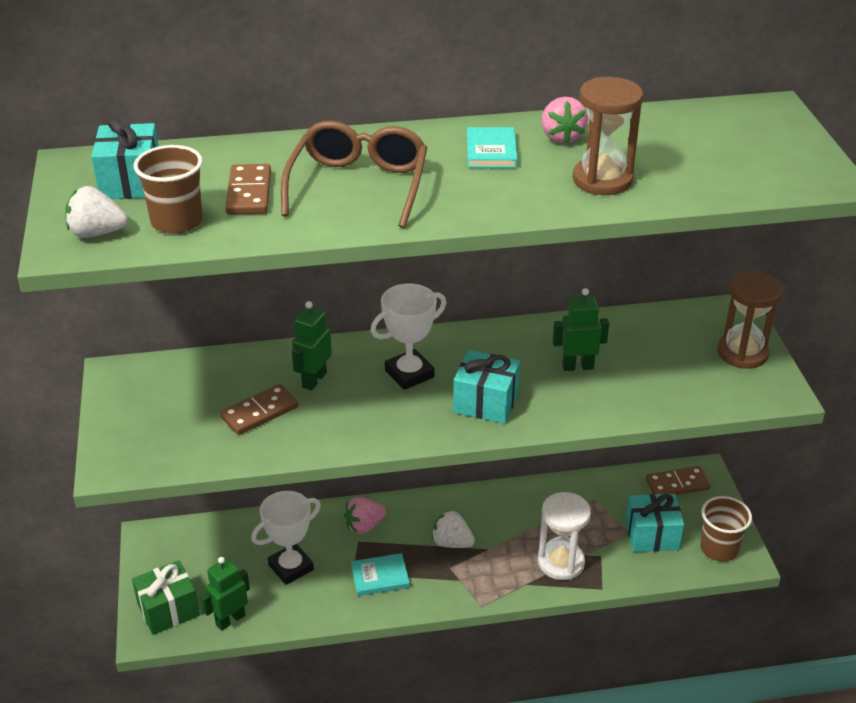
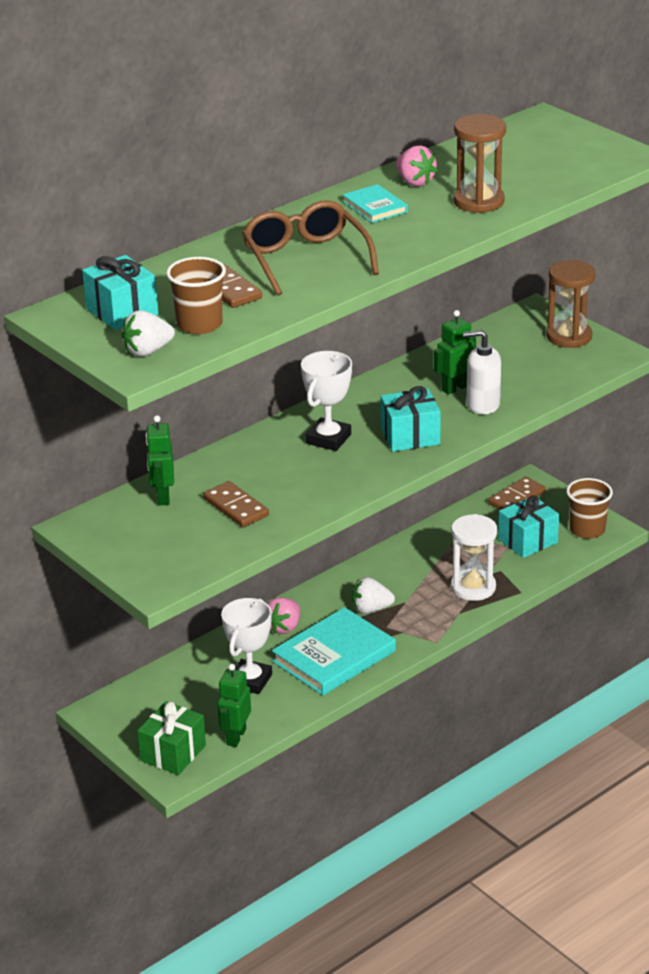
camera: 30 degrees left, 5 degrees down
brown domino [220,384,298,435] -> brown domino turned 60 degrees counterclockwise [203,481,269,527]
green robot [292,301,332,390] -> green robot moved to [145,415,174,506]
turquoise book [351,553,410,596] -> turquoise book [272,607,396,696], size x1.92
none -> white soap dispenser [463,330,501,414]

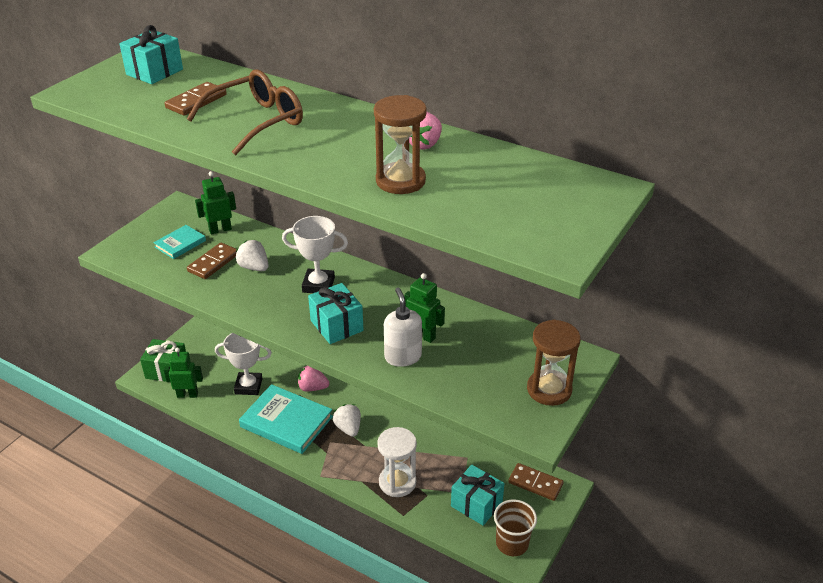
camera: 70 degrees right, 5 degrees up
white strawberry [121,310,175,357] -> white strawberry moved to [235,240,269,271]
brown cup [166,257,226,334] -> none
turquoise book [342,184,408,223] -> turquoise book moved to [154,225,206,259]

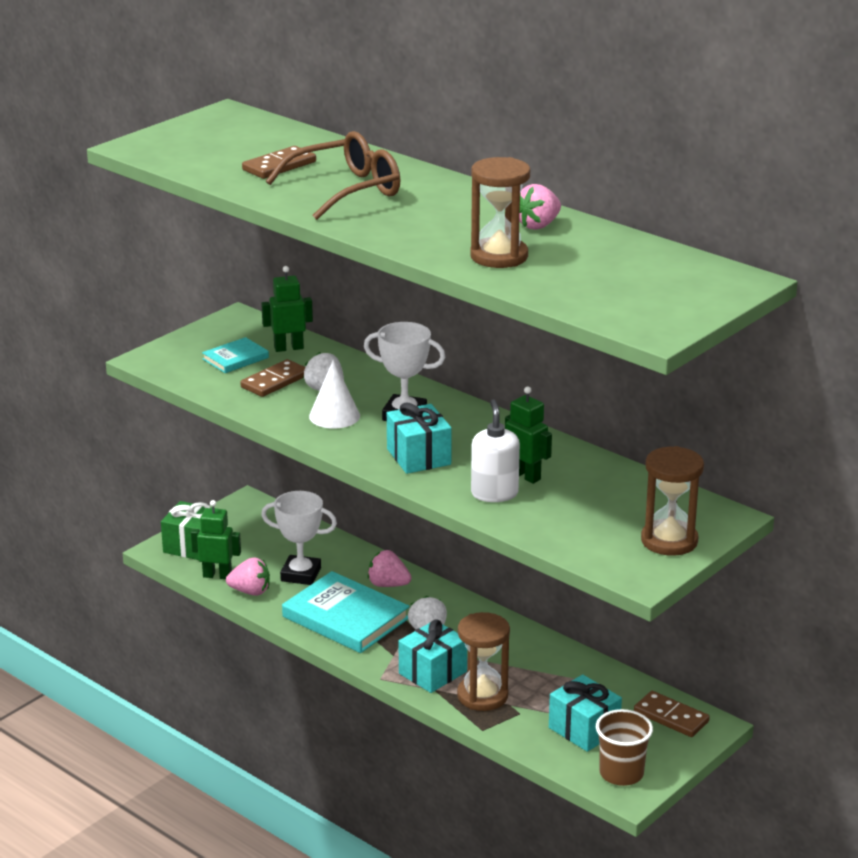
camera: 10 degrees right, 10 degrees down
turquoise gift [119,25,183,84] -> turquoise gift moved to [399,619,467,693]
white hourglass [377,427,417,497] -> brown hourglass [457,612,510,711]
none -> pink strawberry [226,557,270,596]
none -> white cone [309,360,360,429]

